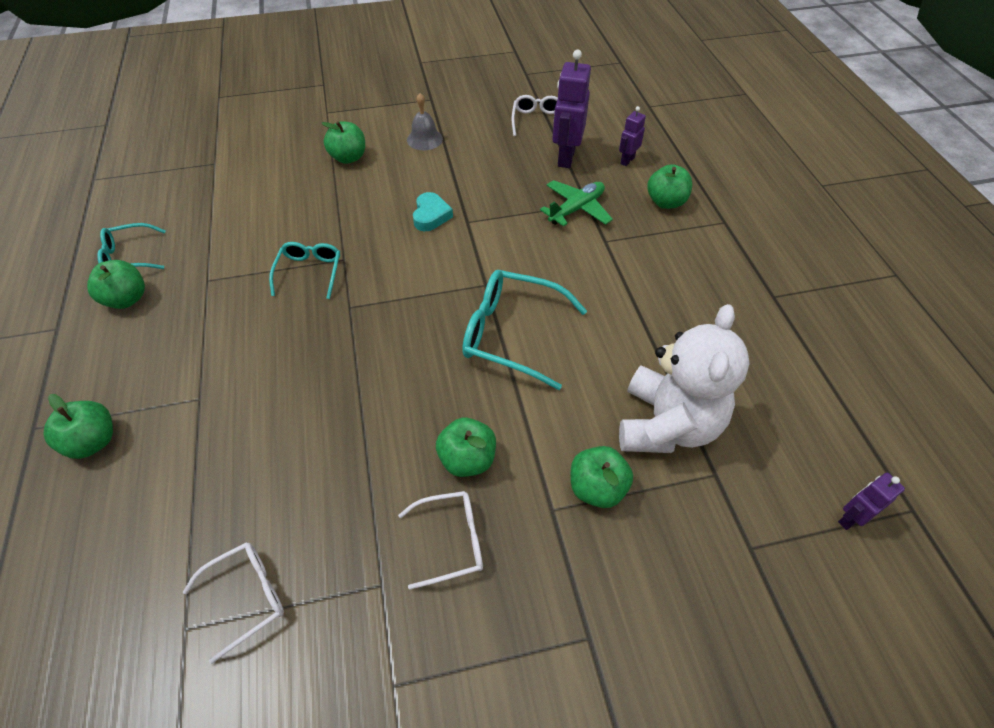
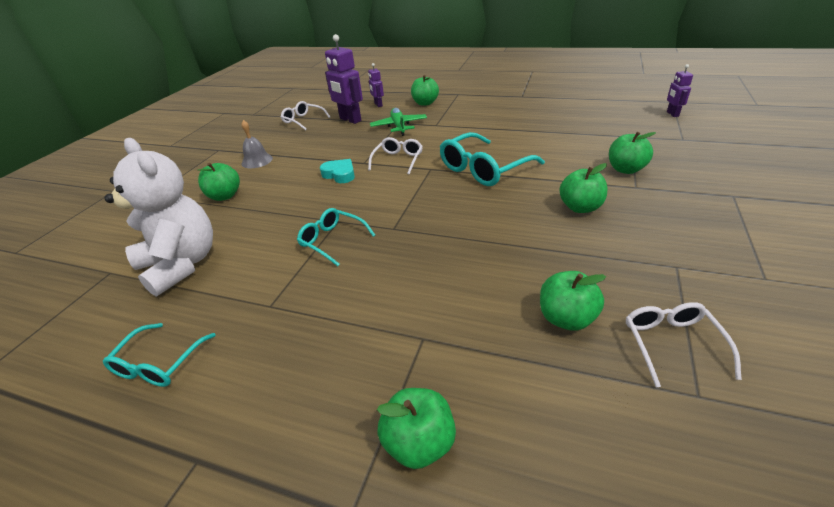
camera: 55 degrees left, 15 degrees down
green apple [87,260,145,309] -> green apple moved to [540,271,606,331]
white glasses [398,491,483,590] -> white glasses moved to [368,137,423,174]
white teddy bear [619,304,750,453] -> white teddy bear moved to [104,138,213,297]

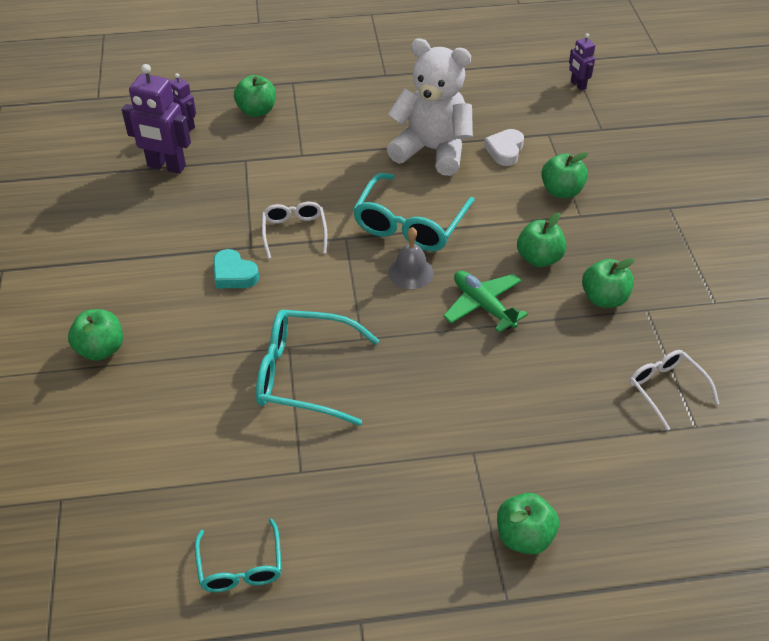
camera: 30 degrees left, 10 degrees up
white teddy bear [104,138,213,297] -> white teddy bear moved to [387,38,473,176]
grey bell [241,120,273,168] -> grey bell moved to [389,227,434,289]
white glasses [281,101,330,130] -> none
turquoise glasses [297,208,376,266] -> turquoise glasses [256,310,379,426], size x1.67
turquoise heart [320,159,355,183] -> turquoise heart turned 150 degrees counterclockwise [213,249,259,288]
green plane [370,108,427,136] -> green plane moved to [443,271,528,333]
green apple [540,271,606,331] -> green apple moved to [582,258,635,308]
none -> white heart [484,129,524,166]

